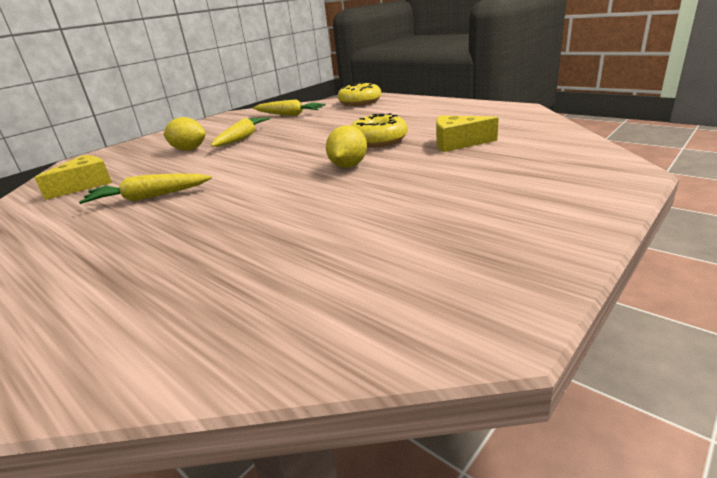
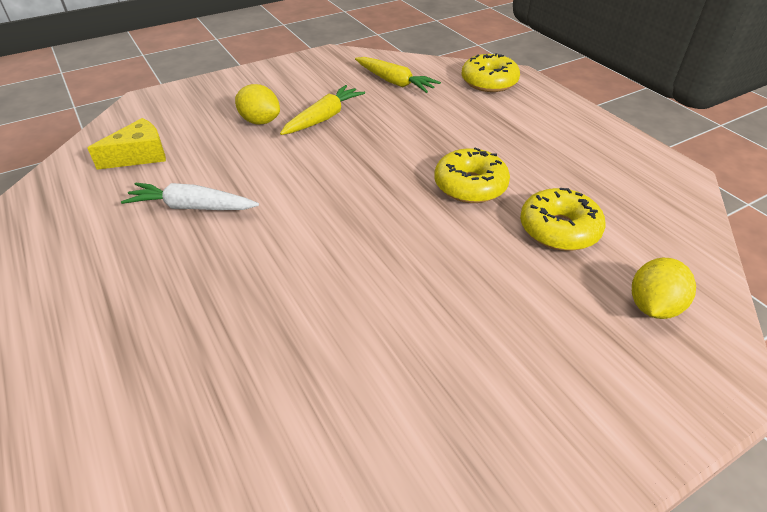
camera: 15 degrees right, 15 degrees up
yellow carrot [79,174,212,204] -> white carrot [121,182,259,210]
yellow lemon [326,125,367,168] -> yellow lemon moved to [632,258,696,319]
yellow cheese [436,116,499,152] -> yellow donut [520,188,606,251]

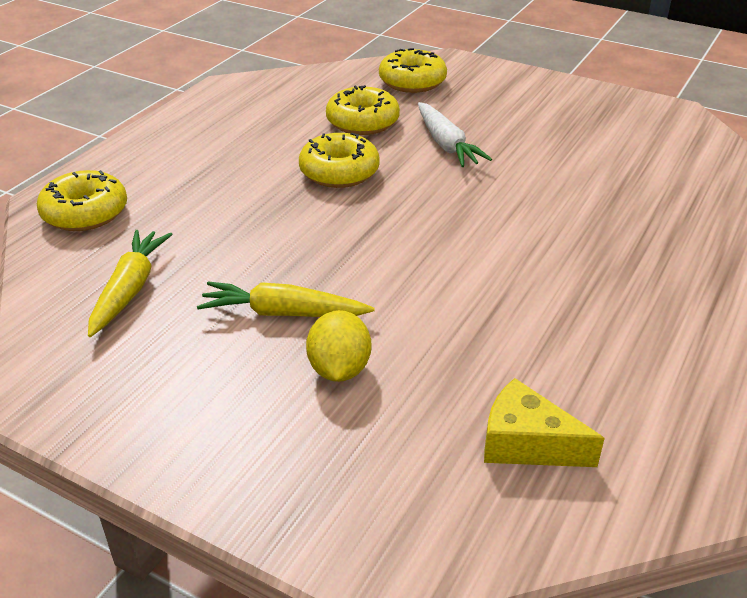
camera: 120 degrees left, 5 degrees down
white carrot [121,182,259,210] -> white carrot moved to [418,102,492,167]
yellow lemon [632,258,696,319] -> yellow donut [379,48,447,93]

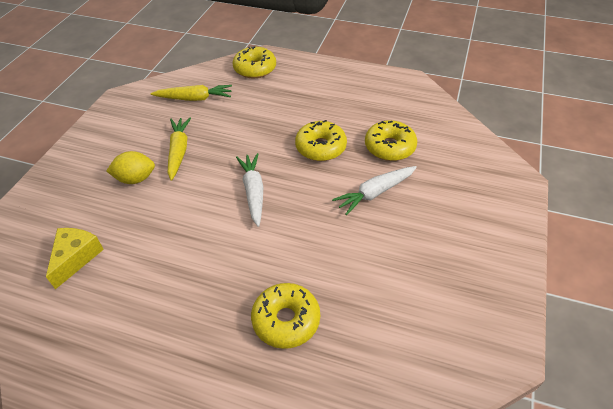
camera: 80 degrees right, 10 degrees up
yellow donut [379,48,447,93] -> yellow donut moved to [251,283,320,349]
none -> white carrot [236,153,263,227]

